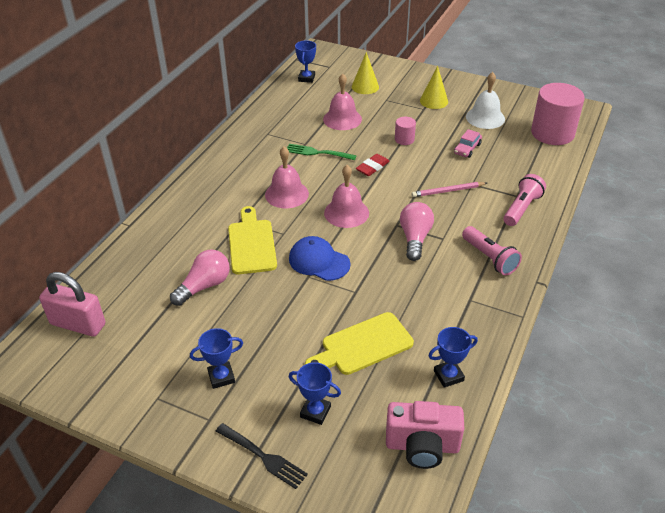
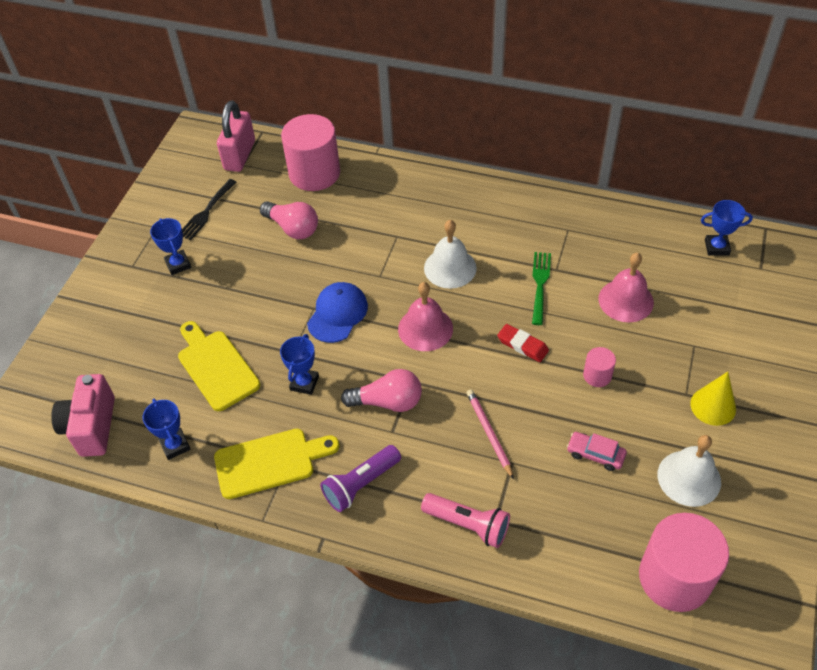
camera: 85 degrees right, 10 degrees up
black fork [216,423,308,489] -> black fork moved to [182,179,236,240]
yellow cutting board [228,206,277,274] -> yellow cutting board moved to [214,429,340,499]
pink bell [265,147,309,208] -> white bell [424,220,477,289]
blue trophy [289,362,341,425] -> blue trophy moved to [280,334,319,395]
yellow cone [352,52,379,94] -> none
pink flashlight [462,226,522,275] -> purple flashlight [320,445,401,512]
none -> pink cylinder [281,114,340,191]

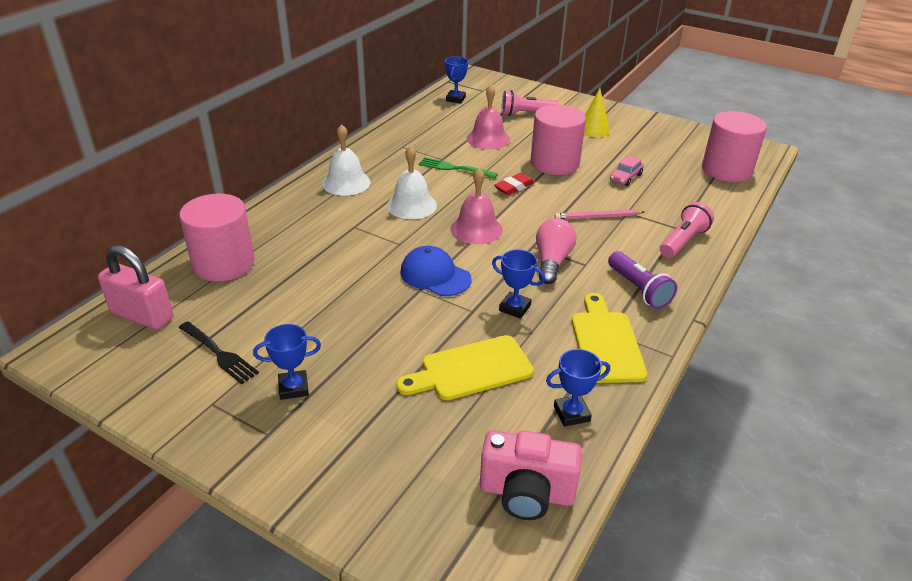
camera: 80 degrees left, 15 degrees down
pink light bulb [260,201,318,239] -> none
pink cylinder [583,347,616,387] -> pink cylinder [531,105,586,175], size x2.18
white bell [658,435,721,507] -> white bell moved to [322,124,371,196]
none -> pink flashlight [501,90,559,116]

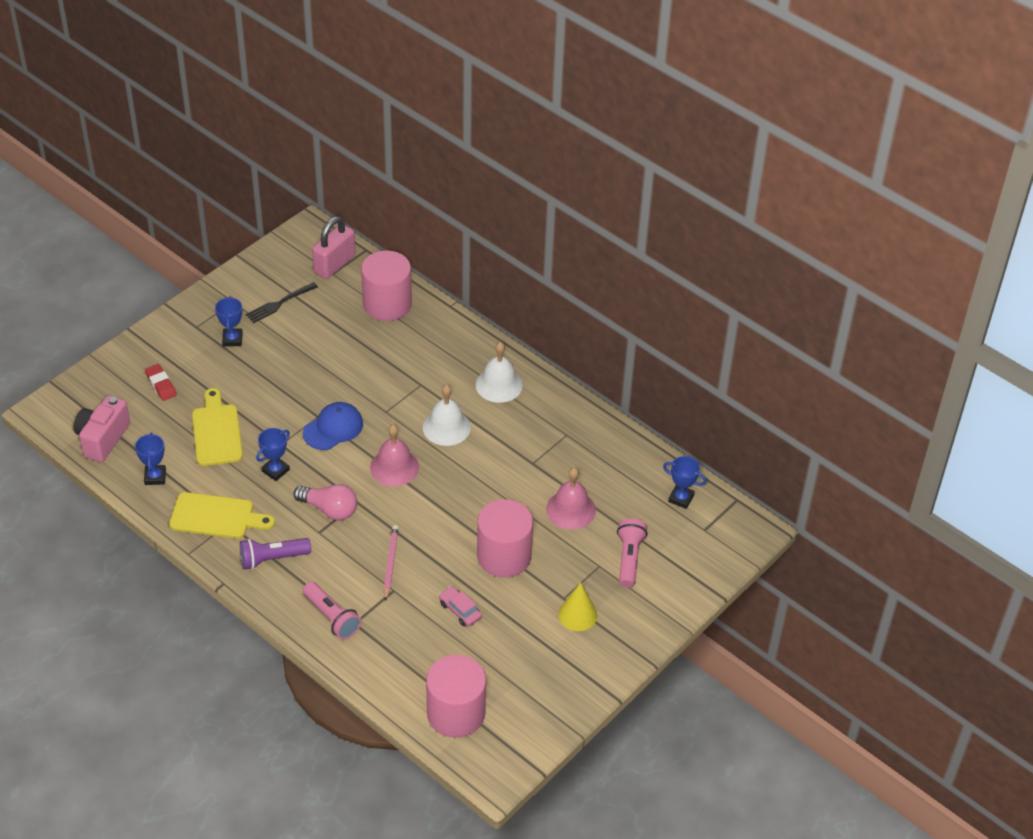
camera: 100 degrees right, 10 degrees up
green fork [419,157,498,179] -> none
red eraser [494,173,534,195] -> red eraser moved to [145,364,177,401]

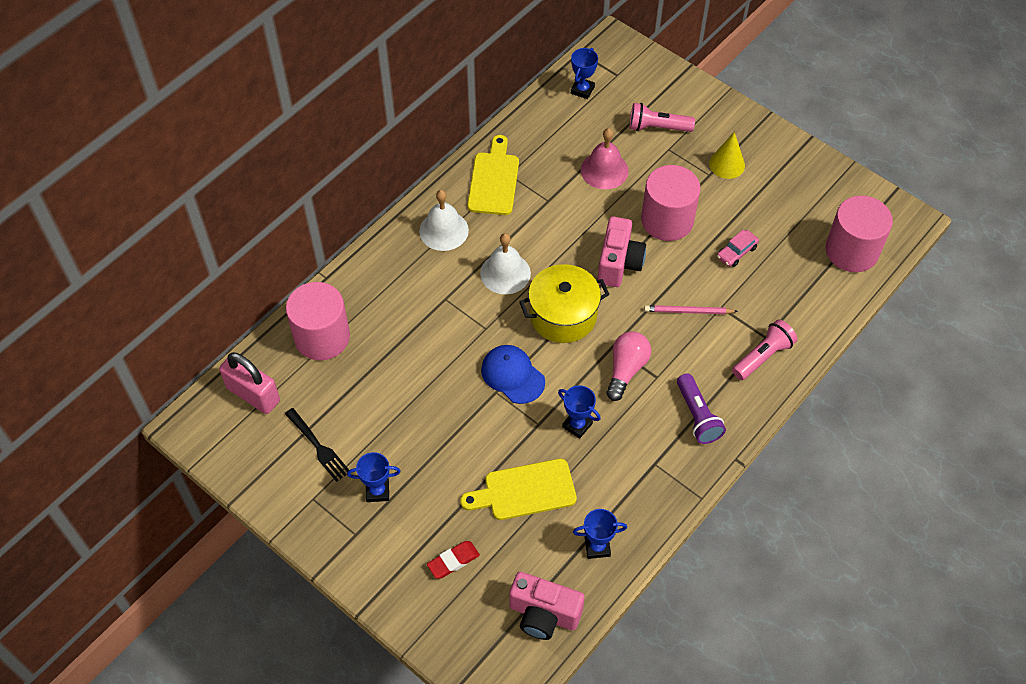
camera: 90 degrees left, 10 degrees up
yellow cutting board [169,492,275,538] -> yellow cutting board moved to [467,135,519,215]
pink bell [370,424,419,486] -> yellow pot [519,264,609,343]
none -> pink camera [598,216,646,287]

